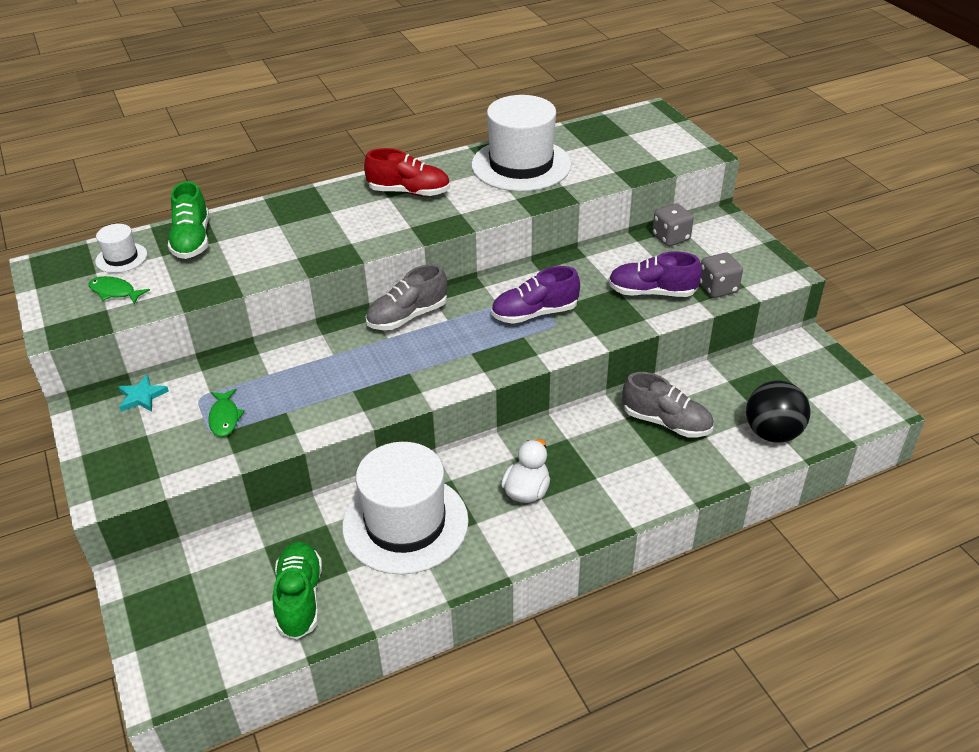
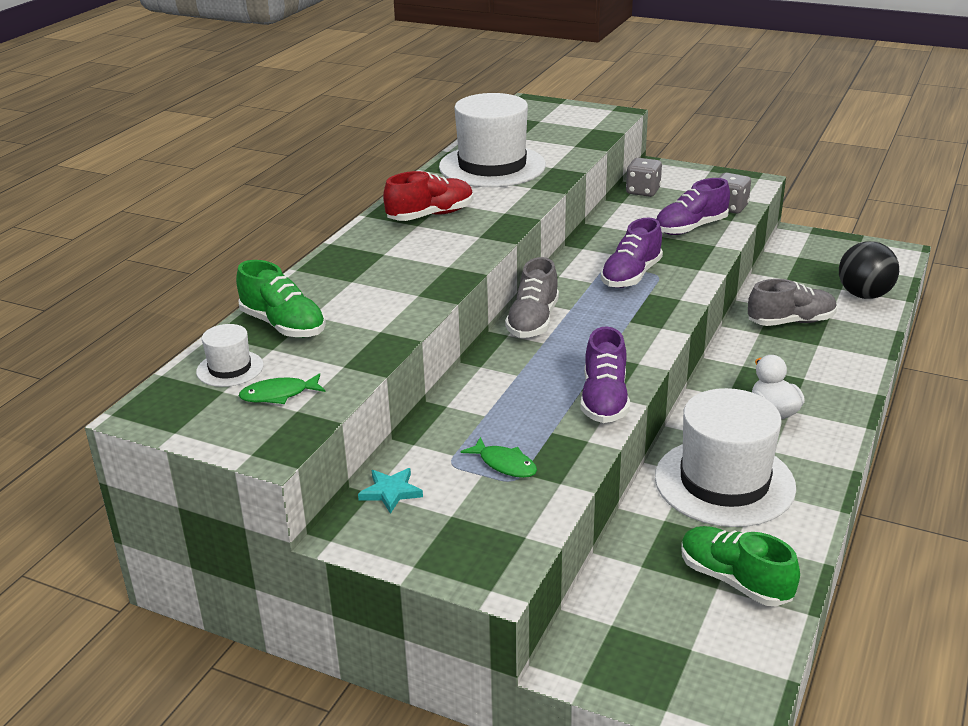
camera: 40 degrees left, 10 degrees down
none -> purple shoe [581,327,630,423]

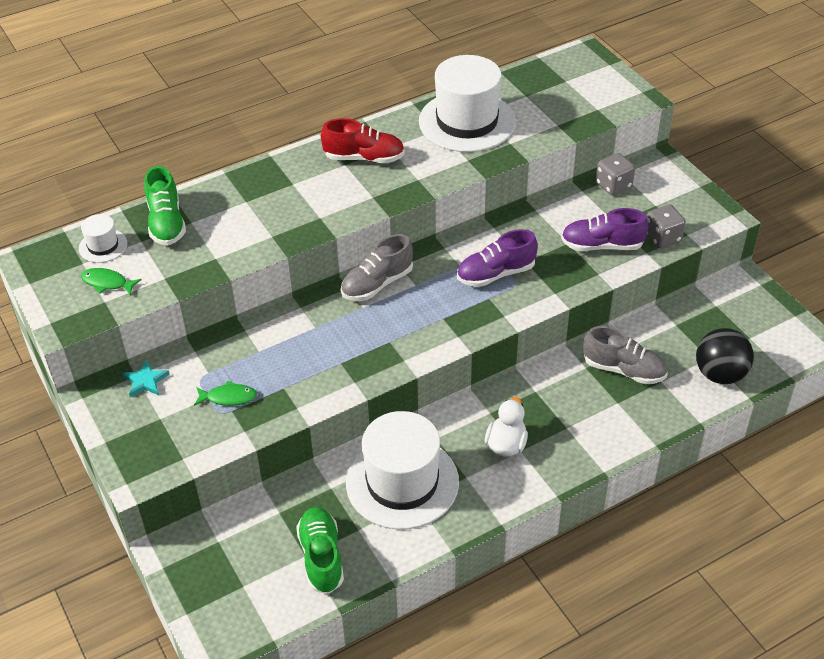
camera: 35 degrees right, 15 degrees up
green fish [461,437,537,478] -> green fish turned 75 degrees counterclockwise [194,381,257,406]
purple shoe [581,327,630,423] -> none

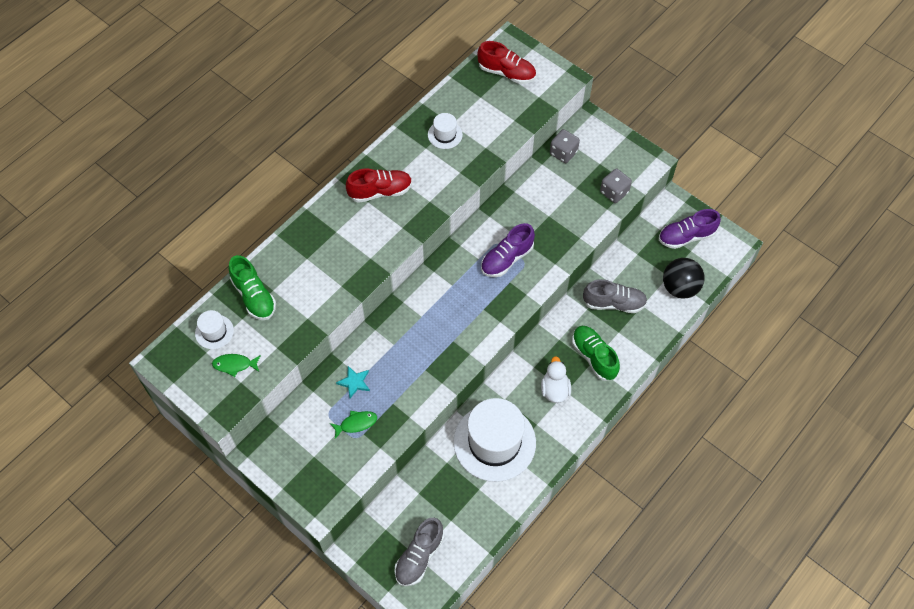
camera: 20 degrees left, 15 degrees up
turquoise star [122,360,169,397] -> turquoise star moved to [336,366,370,398]
green shoe [296,507,344,594] -> green shoe moved to [572,326,620,381]
grey shoe [341,234,413,301] -> grey shoe moved to [394,517,444,586]
white hat [419,55,516,152] -> white hat [428,113,463,149], size x0.45
purple shoe [561,208,648,251] -> purple shoe moved to [659,209,721,249]
none -> red shoe [477,41,536,84]

